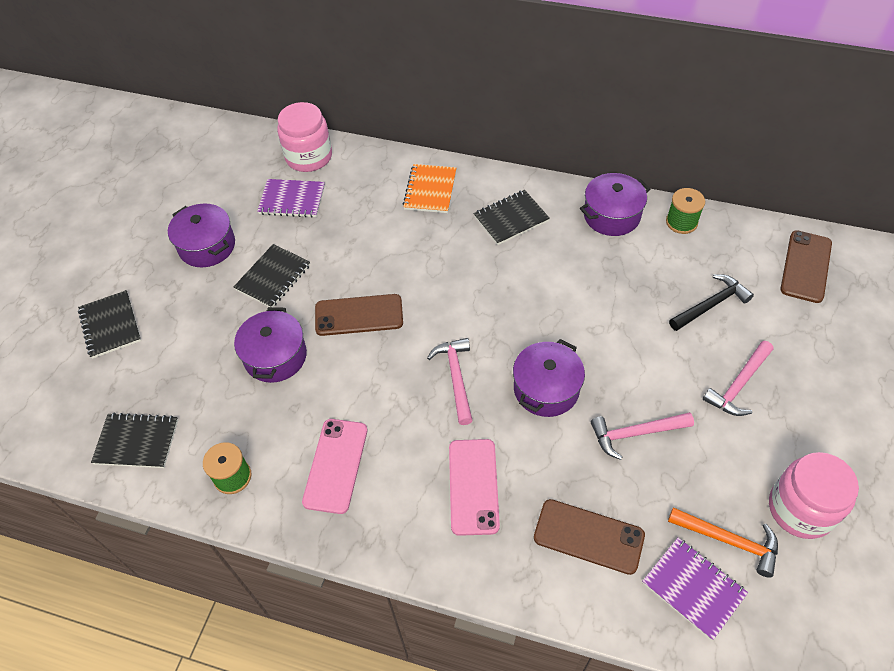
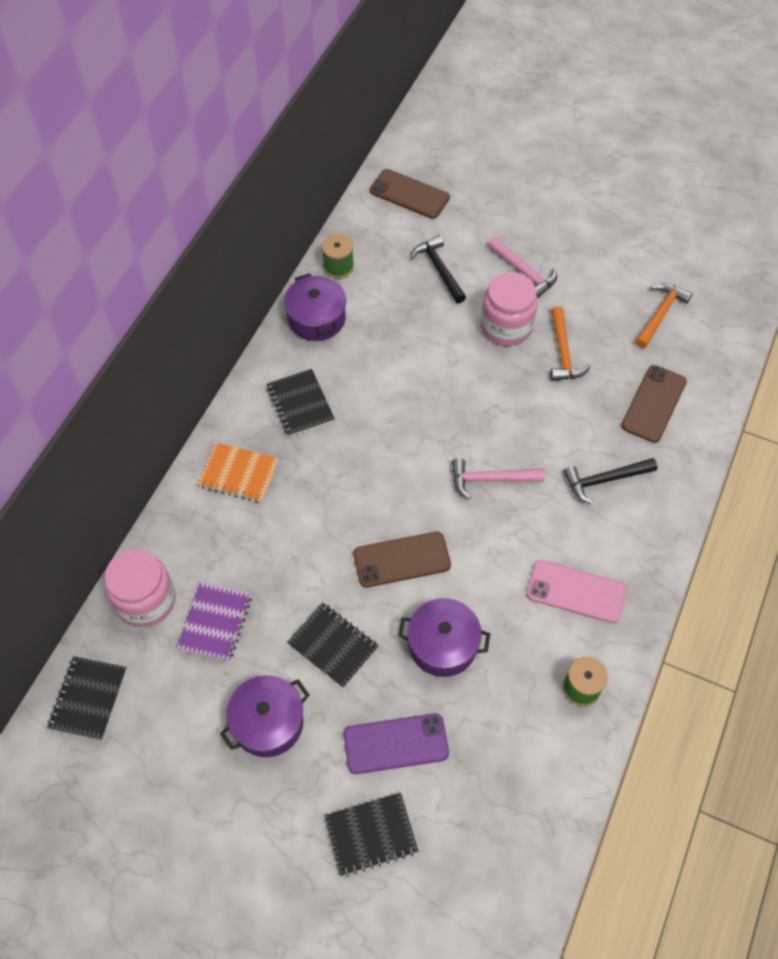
camera: 85 degrees left, 5 degrees up
black notebook [91,413,178,468] -> black notebook moved to [47,656,127,740]
brown phone [315,294,403,336] -> brown phone turned 75 degrees clockwise [353,532,451,588]
pink phone [449,439,500,536] -> black hammer [563,458,657,504]
purple pot [513,339,585,417] -> none
pink hammer [591,412,694,460] -> orange hammer [550,306,591,381]
purple notebook [642,537,748,640] -> none
pink jar [769,452,859,539] -> pink jar moved to [481,272,538,346]
none -> purple phone [344,713,449,774]

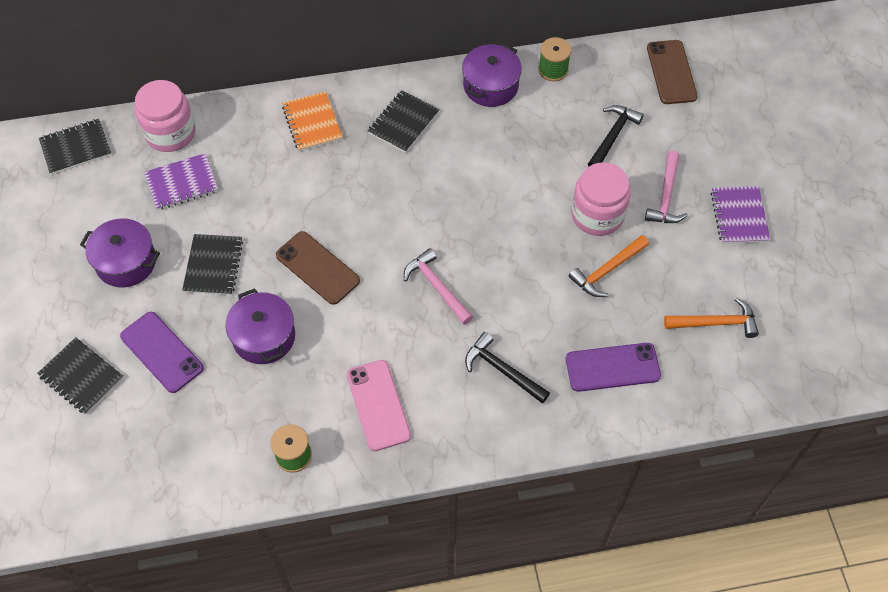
camera: 55 degrees right, 0 degrees up
brown phone [621,365,687,443] -> purple phone [566,343,661,392]
none -> purple notebook [711,186,771,244]

